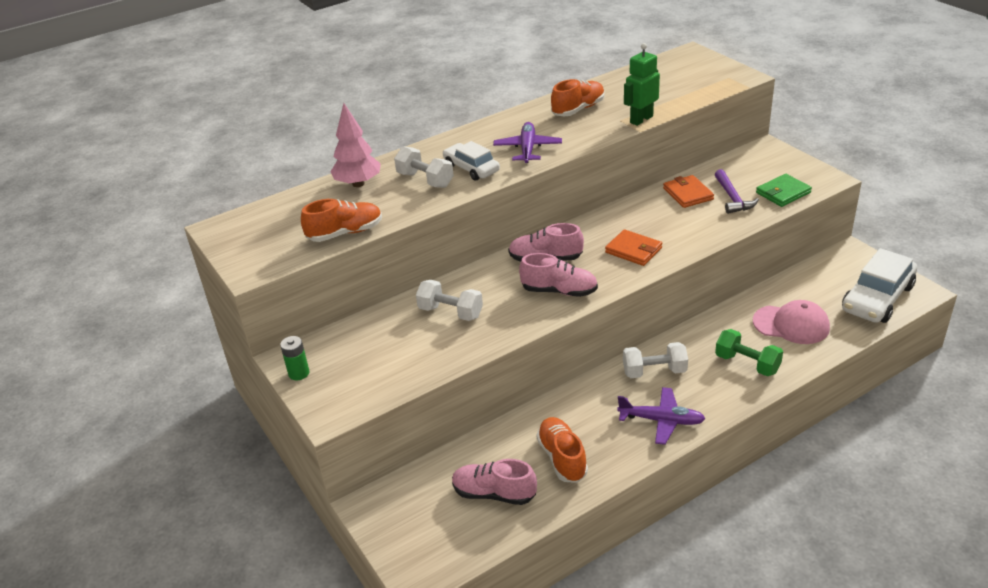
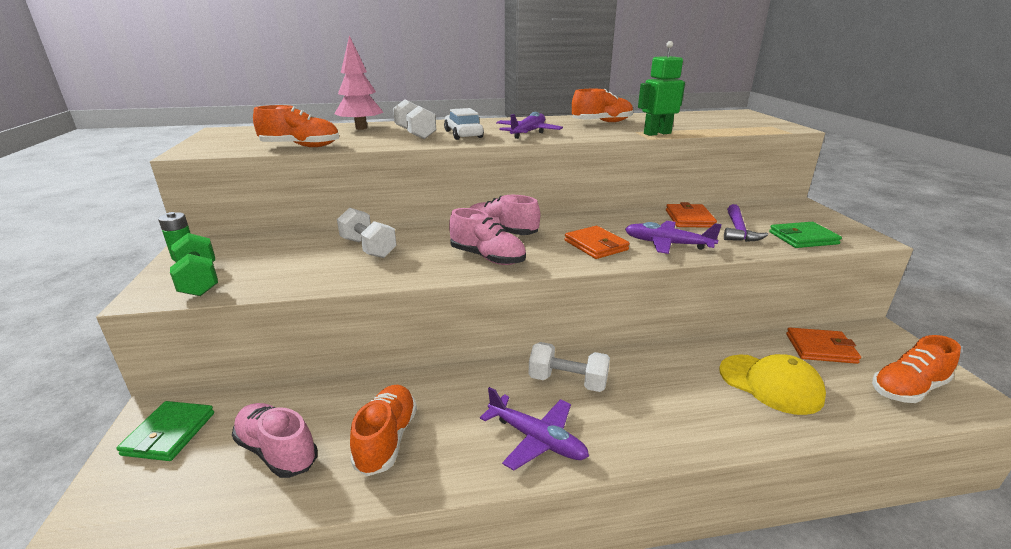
camera: 20 degrees right, 10 degrees down
green dumbbell [715,329,783,376] -> green dumbbell moved to [170,233,218,296]
pink cap [753,300,830,344] -> yellow cap [719,354,826,415]
white car [842,248,917,323] -> orange shoe [872,335,961,403]
none -> green wallet [116,401,214,461]
none -> purple plane [625,221,722,254]
none -> orange wallet [786,328,861,364]

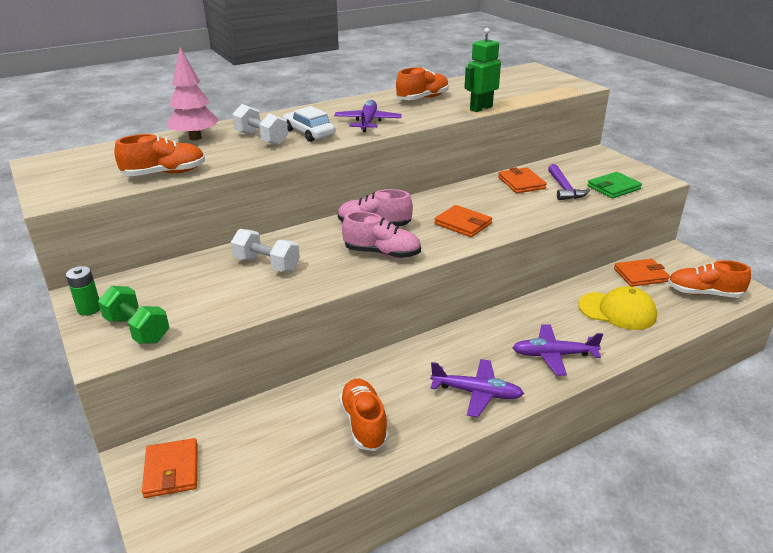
camera: 20 degrees left, 5 degrees up
green wallet [116,401,214,461] -> orange wallet [142,438,198,498]
pink shoe [232,403,318,478] -> none
white dumbbell [529,342,610,392] -> none
purple plane [625,221,722,254] -> purple plane moved to [512,324,603,376]
orange shoe [872,335,961,403] -> orange shoe turned 60 degrees clockwise [668,260,751,298]

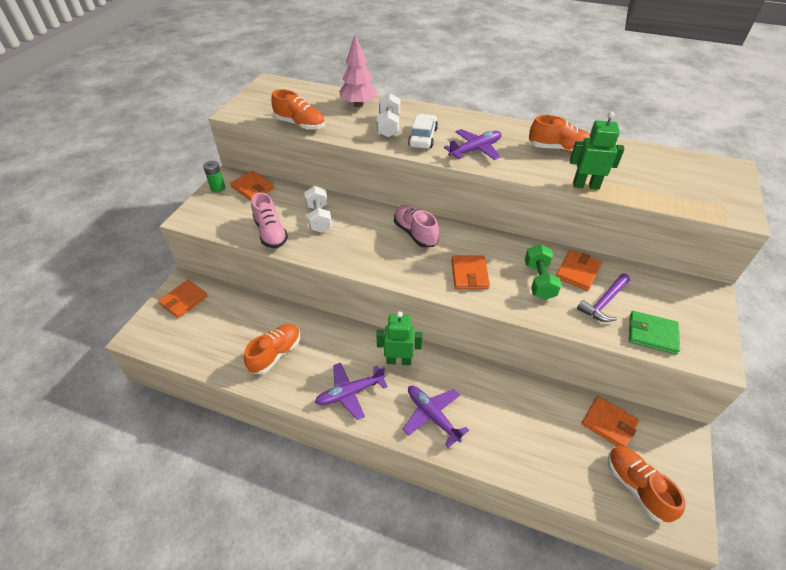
camera: 50 degrees right, 15 degrees up
green dumbbell [98,286,169,344] -> green dumbbell moved to [525,244,562,300]
pink shoe [342,211,421,258] -> pink shoe moved to [251,193,288,248]
purple plane [430,359,524,417] -> purple plane turned 90 degrees clockwise [315,363,388,420]
yellow cap [578,286,657,330] -> none
none -> orange wallet [230,171,274,201]
none -> green robot [376,311,422,365]

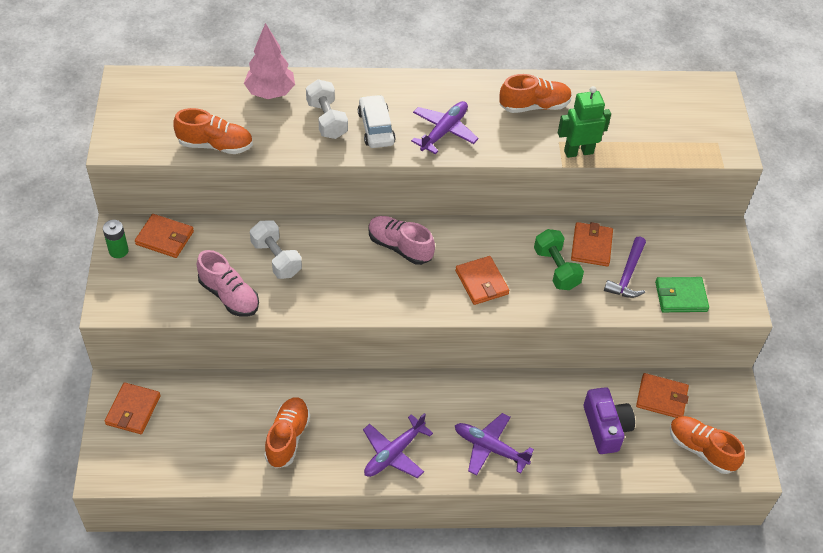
camera: 25 degrees left, 5 degrees up
green robot [376,311,422,365] -> none
none -> purple camera [584,387,635,454]

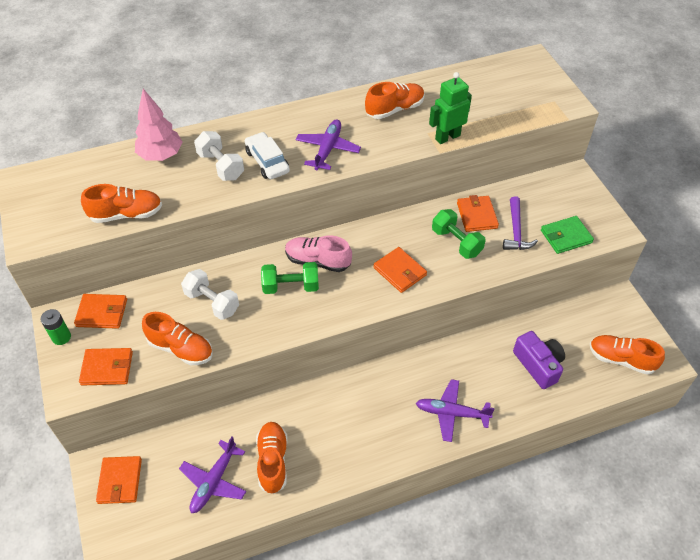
camera: 15 degrees left, 0 degrees up
pink shoe [197,250,259,317] -> orange shoe [142,312,213,365]
purple plane [363,413,433,478] -> purple plane moved to [179,436,246,513]
orange wallet [636,373,689,418] -> orange wallet moved to [79,348,133,385]
none -> green dumbbell [261,262,319,294]

